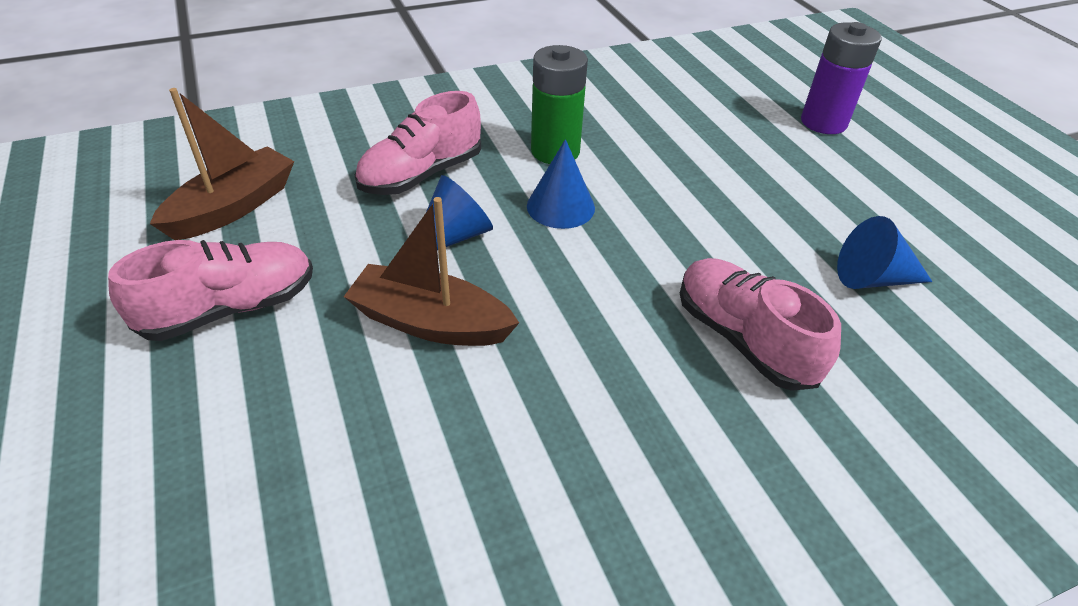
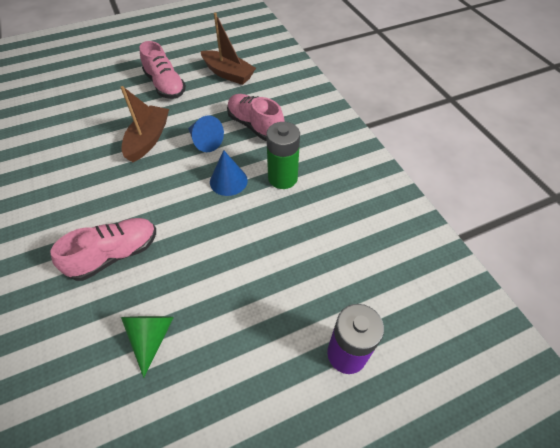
camera: 90 degrees right, 10 degrees up
blue cone [837,216,933,289] -> green cone [121,316,174,378]

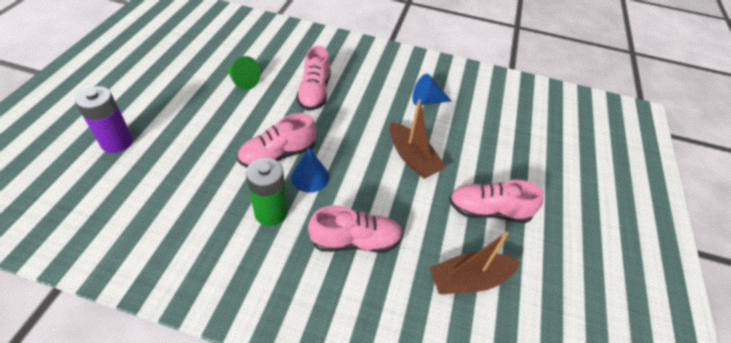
camera: 125 degrees right, 5 degrees down
blue cone [188,115,224,152] -> blue cone moved to [413,74,451,105]
none -> pink shoe [237,113,316,168]

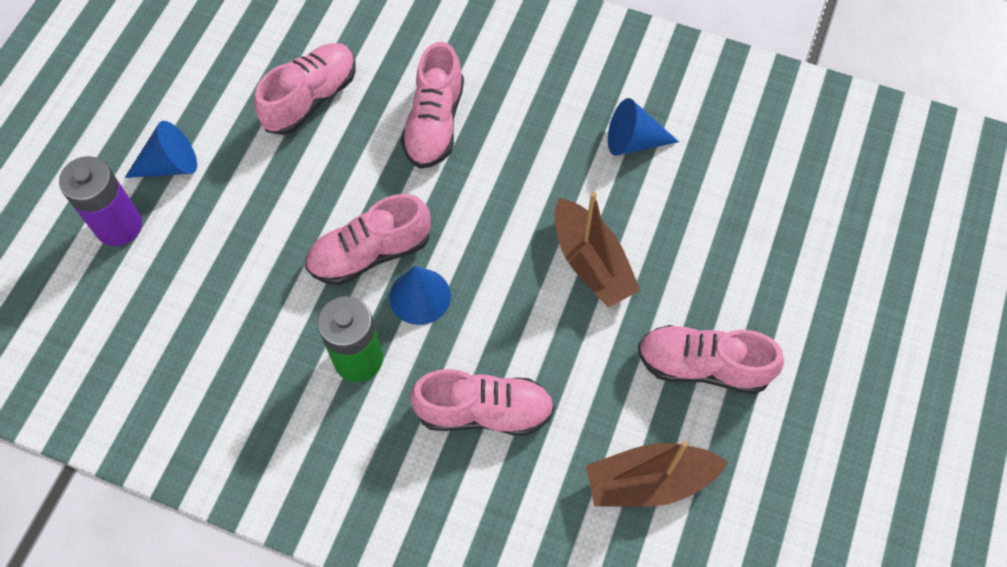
camera: 10 degrees right, 15 degrees up
green cone [226,56,260,90] -> pink shoe [254,43,356,135]
none -> blue cone [125,121,197,178]

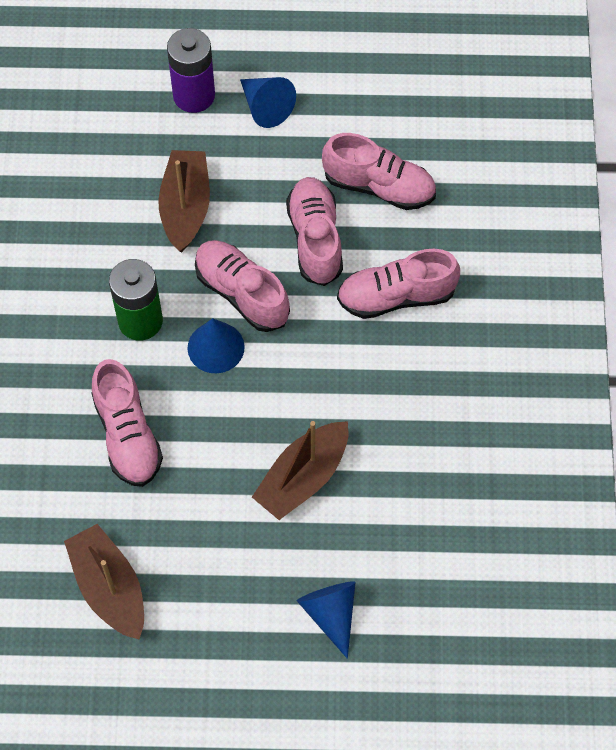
camera: 70 degrees right, 0 degrees up
blue cone [608,98,679,156] -> blue cone moved to [297,581,355,659]
pink shoe [638,325,784,394] -> pink shoe moved to [286,177,343,286]
none -> brown boat [158,150,210,252]

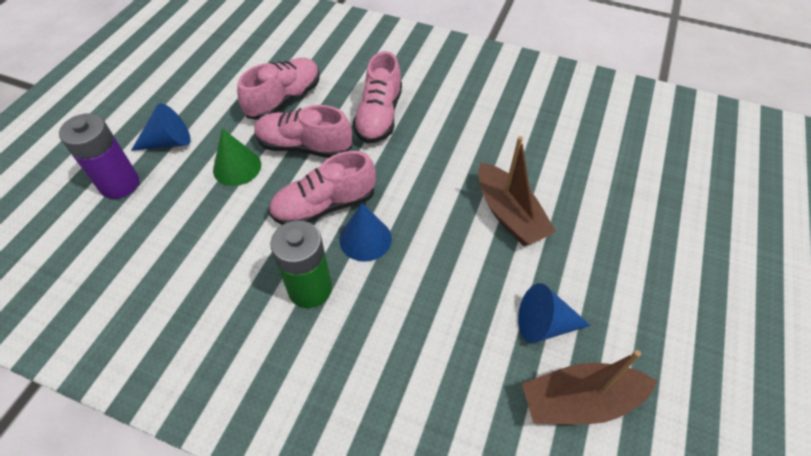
camera: 70 degrees left, 10 degrees down
pink shoe [92,359,163,487] -> none
brown boat [158,150,210,252] -> none
blue cone [297,581,355,659] -> blue cone moved to [518,283,591,343]
none -> green cone [213,128,261,186]

